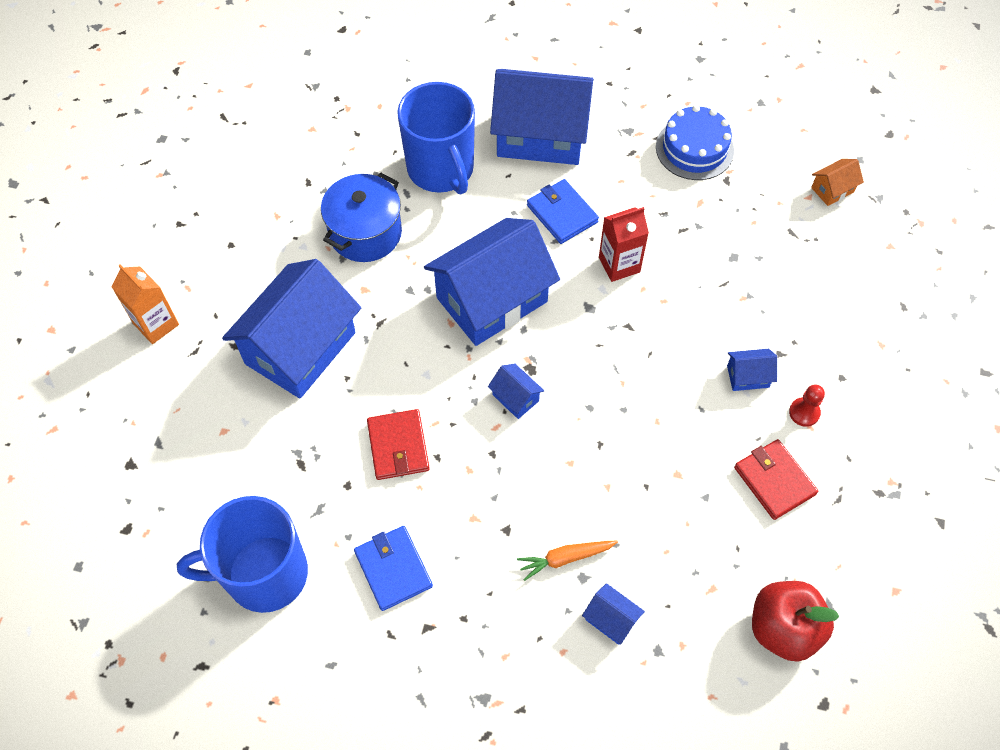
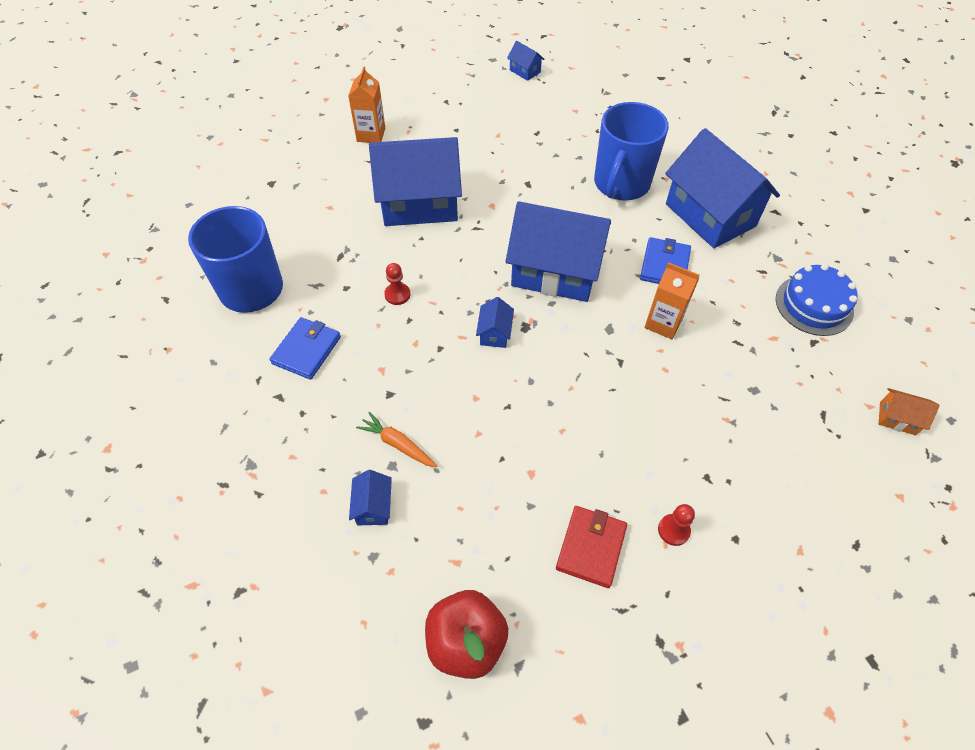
camera: 50 degrees right, 5 degrees down
blue pot [321,173,402,262] -> none
red wallet [367,409,430,480] -> red pawn [384,263,410,305]
red carton [599,207,649,282] -> orange carton [645,262,699,339]
blue house [727,349,777,391] -> blue house moved to [507,41,545,81]

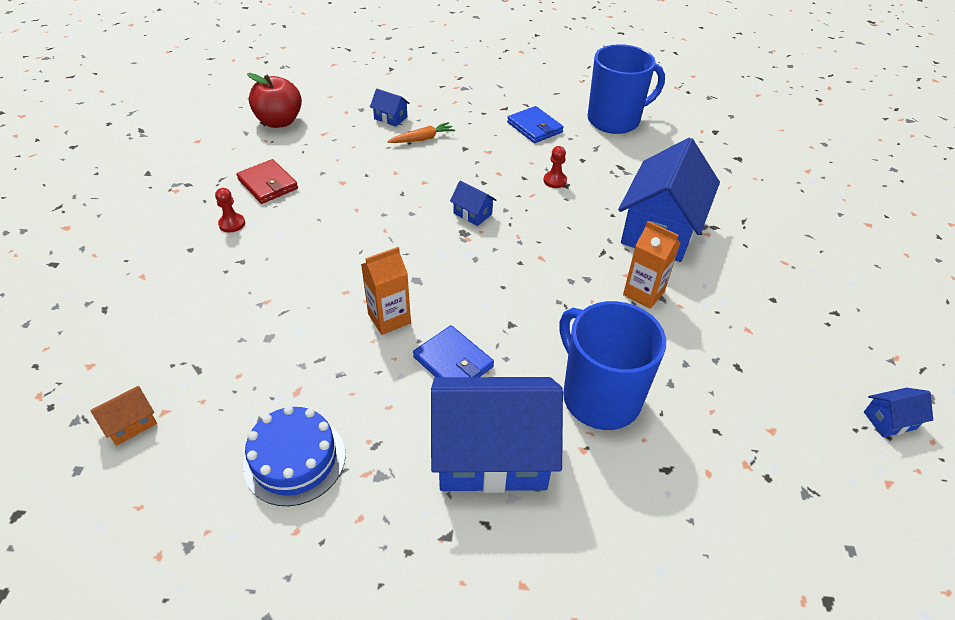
camera: 120 degrees right, 10 degrees down
orange carton [348,66,385,143] -> orange carton moved to [623,221,681,309]
blue house [505,201,611,302] -> none

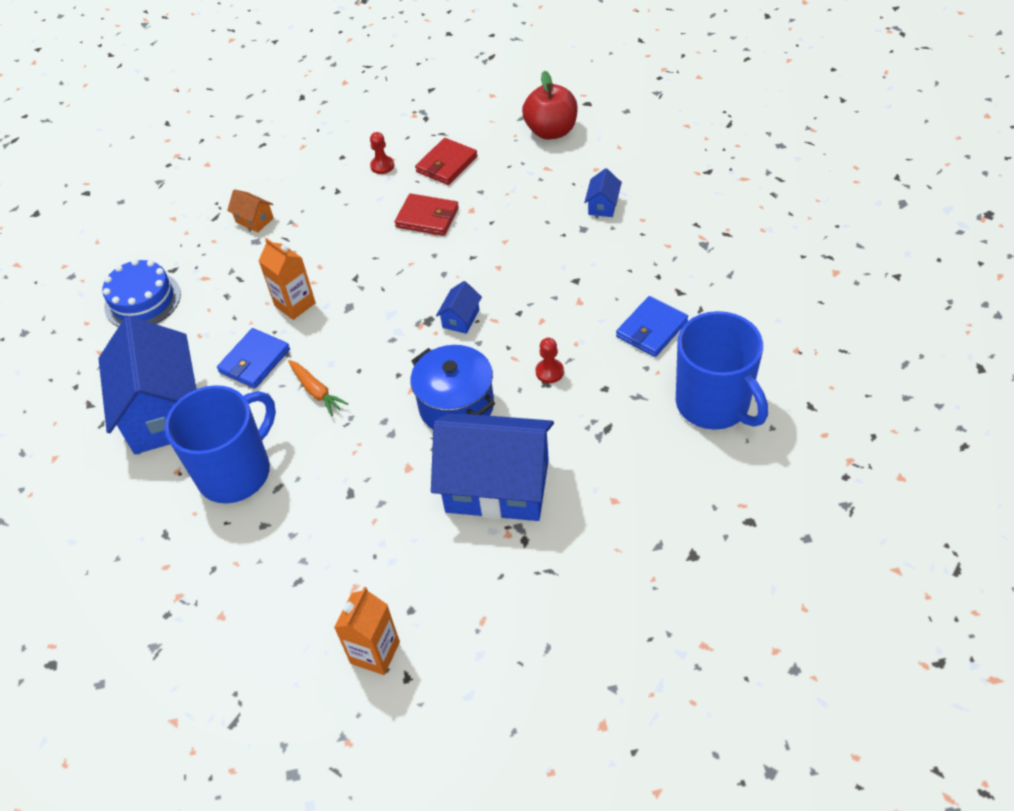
camera: 80 degrees right, 5 degrees up
orange house [91,386,157,446] -> orange house moved to [227,189,274,233]
orange carrot [387,122,455,143] -> orange carrot moved to [288,360,348,416]
orange carton [623,221,681,309] -> orange carton moved to [334,587,400,675]
blue house [864,388,933,437] -> none
none -> red wallet [395,194,459,236]
none -> blue pot [411,345,495,429]

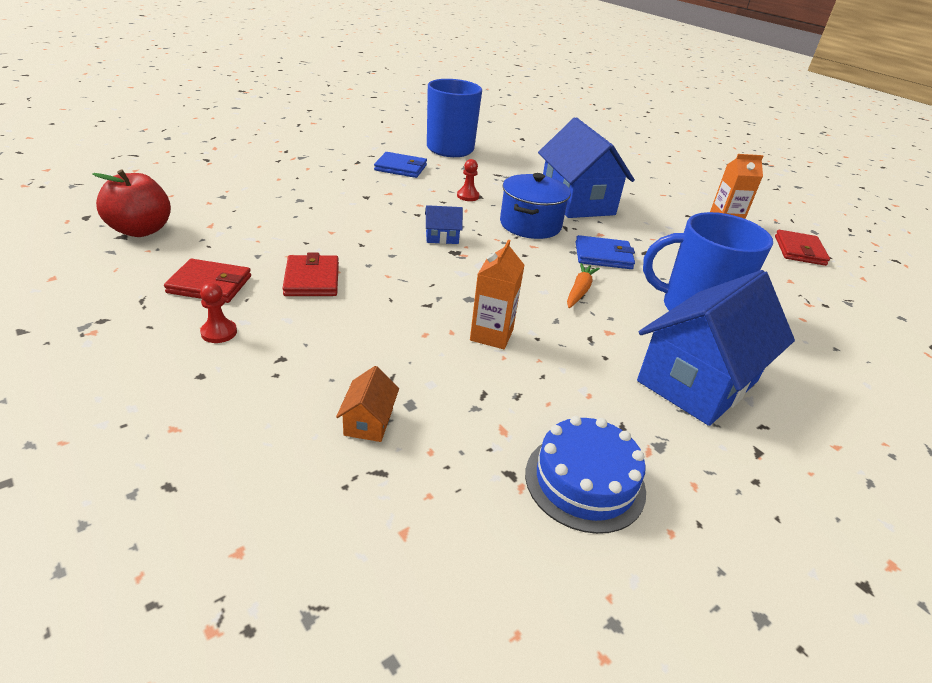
camera: 125 degrees left, 15 degrees down
blue wallet [217,328,290,389] -> blue wallet moved to [576,235,635,269]
blue house [584,168,622,217] -> none
none -> red wallet [775,230,830,266]

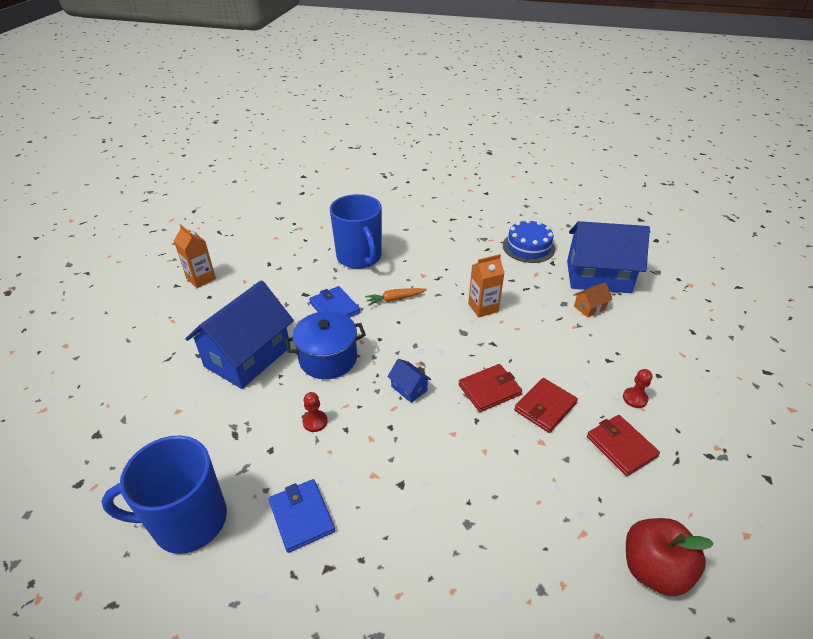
camera: 125 degrees left, 5 degrees up
blue house [637,270,795,426] -> blue house moved to [567,221,650,293]
red wallet [775,230,830,266] -> red wallet moved to [459,364,522,412]

